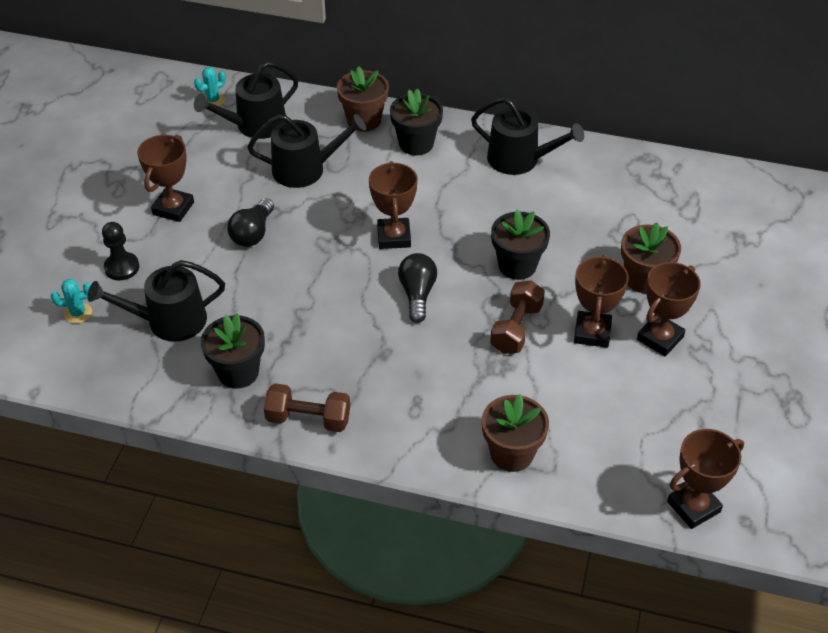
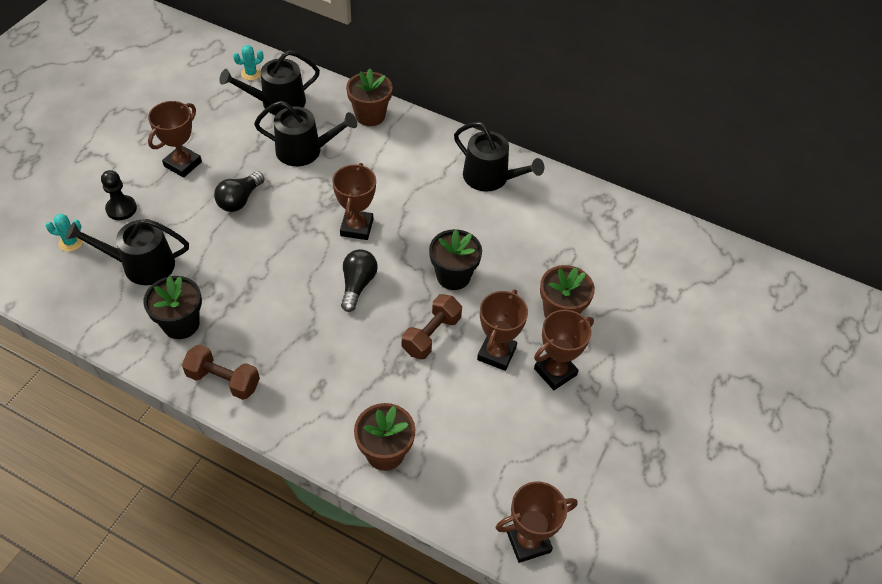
camera: 10 degrees right, 5 degrees up
black flower pot [390,89,443,155] -> none

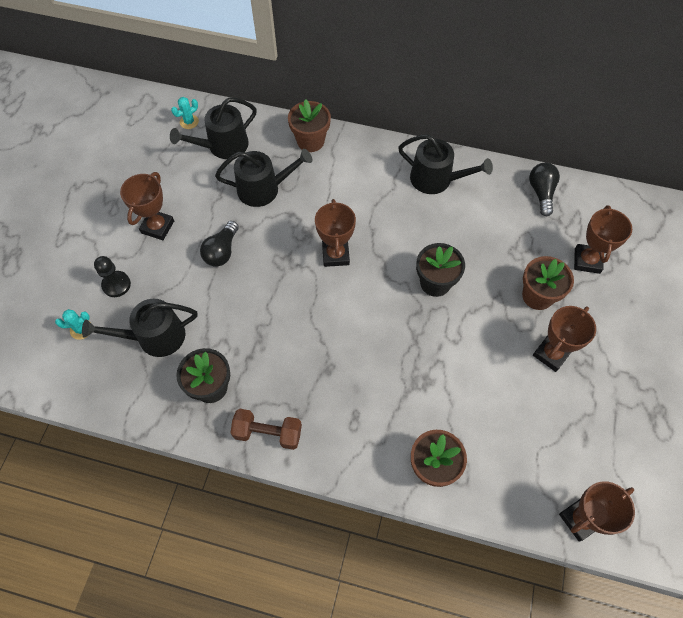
camera: 10 degrees left, 10 degrees up
black light bulb [341,249,378,312] -> black light bulb moved to [529,163,560,216]
brown dumbbell [402,294,462,359] -> none
brown trophy [477,290,528,371] -> brown trophy moved to [574,205,632,274]

